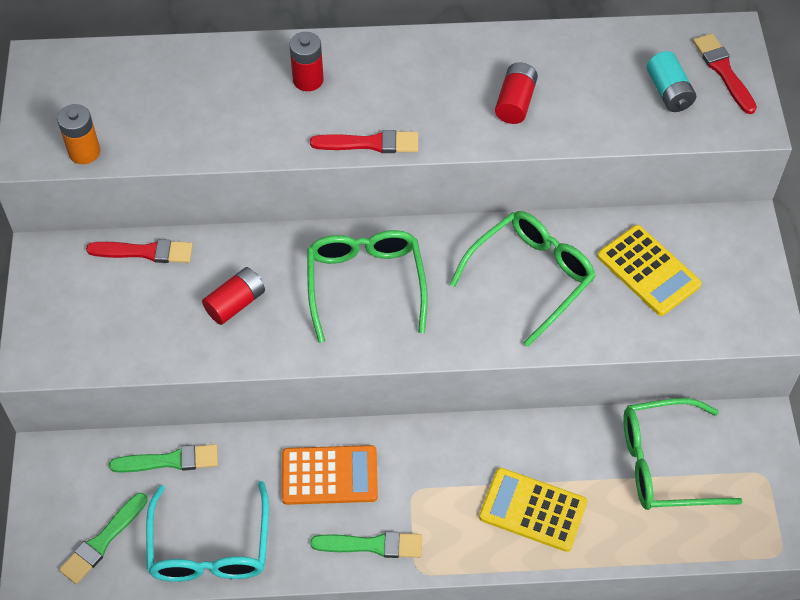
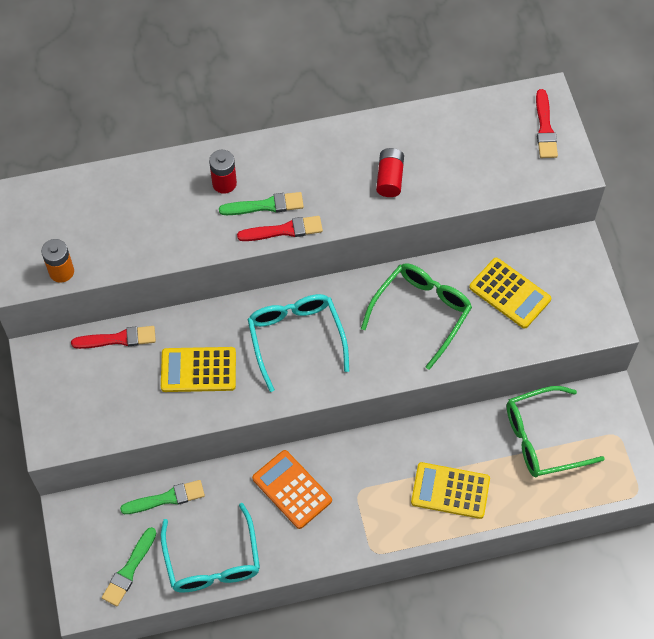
camera: 10 degrees left, 5 degrees up
red battery [202,267,265,325] -> yellow calculator [161,347,236,392]
orange calculator [282,445,378,505] -> orange calculator turned 120 degrees counterclockwise [252,450,332,529]
green glasses [307,230,428,343] -> turquoise glasses [248,294,349,392]
green brush [310,531,422,558] -> green brush moved to [219,192,304,215]
turquoise battery [647,51,696,112] -> none
red brush [693,33,757,114] -> red brush turned 150 degrees counterclockwise [536,89,558,158]

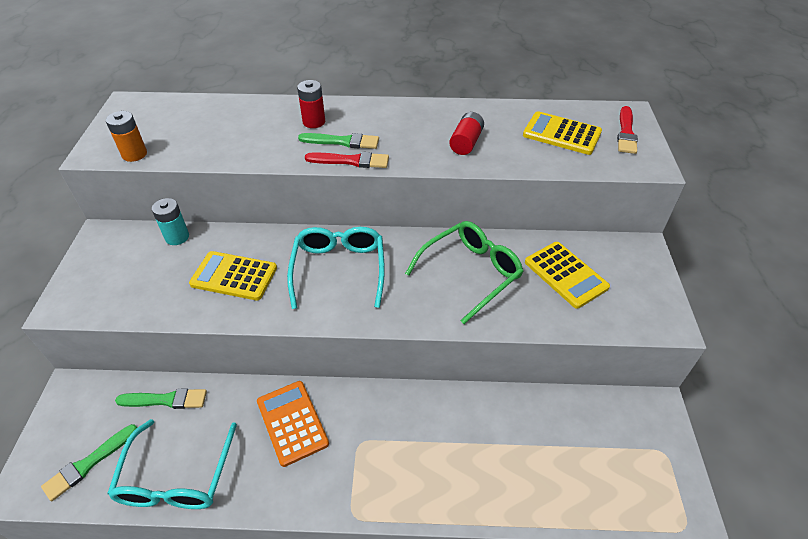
camera: 15 degrees right, 15 degrees down
red brush [71,326,156,349] -> turquoise battery [152,198,189,245]
yellow calculator [411,462,490,519] -> yellow calculator moved to [523,111,602,155]
green glasses [507,386,605,477] -> none

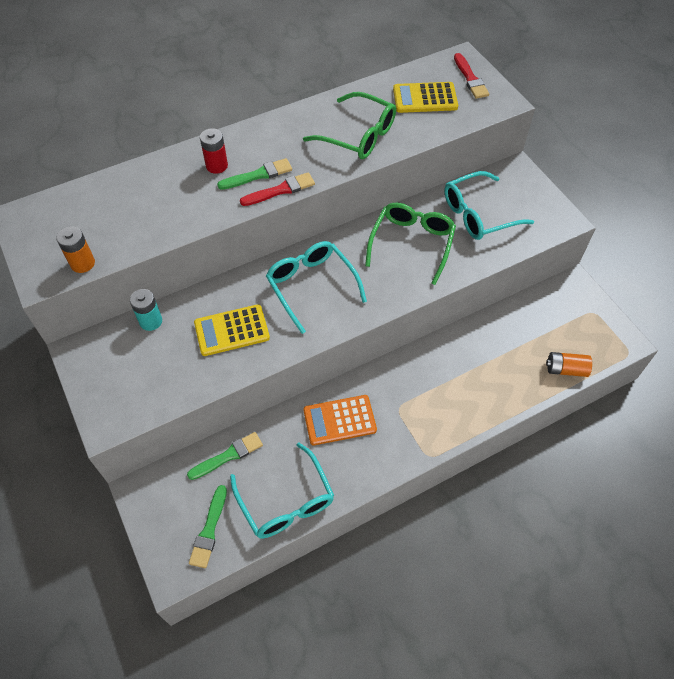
camera: 30 degrees left, 10 degrees up
orange calculator [257,381,329,467] -> orange calculator turned 45 degrees counterclockwise [303,395,377,445]
red battery [449,112,484,155] -> green glasses [303,92,396,159]
yellow calculator [525,242,610,309] -> turquoise glasses [444,171,534,240]
none -> orange battery [546,352,592,377]

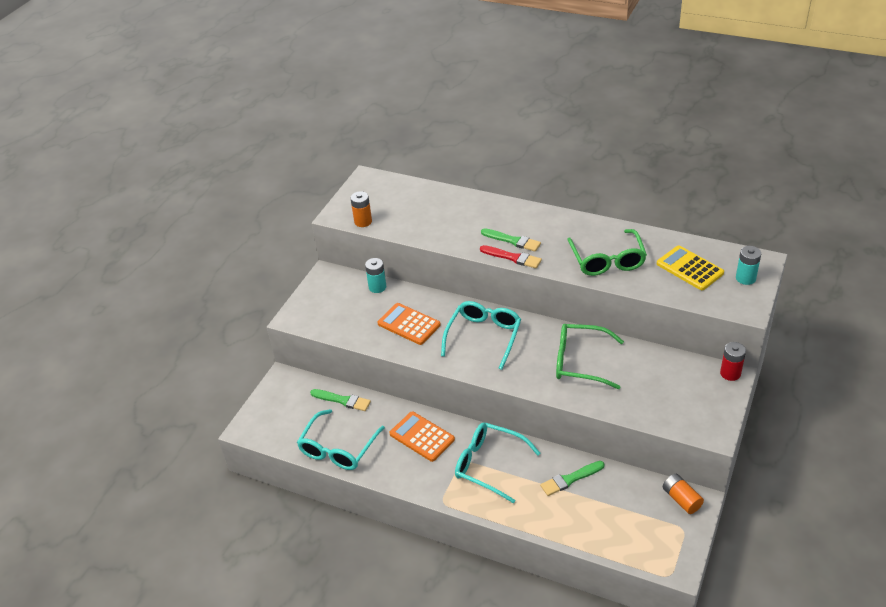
camera: 55 degrees right, 15 degrees down
green brush [189,485,227,568] -> green brush moved to [540,461,605,496]
yellow calculator [194,304,270,356] -> orange calculator [377,303,441,345]
red battery [200,128,228,174] -> red battery moved to [720,342,746,381]
green glasses [365,203,456,285] -> green glasses turned 150 degrees counterclockwise [556,324,624,389]
turquoise glasses [444,171,534,240] -> turquoise glasses moved to [455,423,541,503]
red brush [454,53,489,99] -> turquoise battery [736,246,761,285]
orange battery [546,352,592,377] -> orange battery moved to [663,474,704,514]

